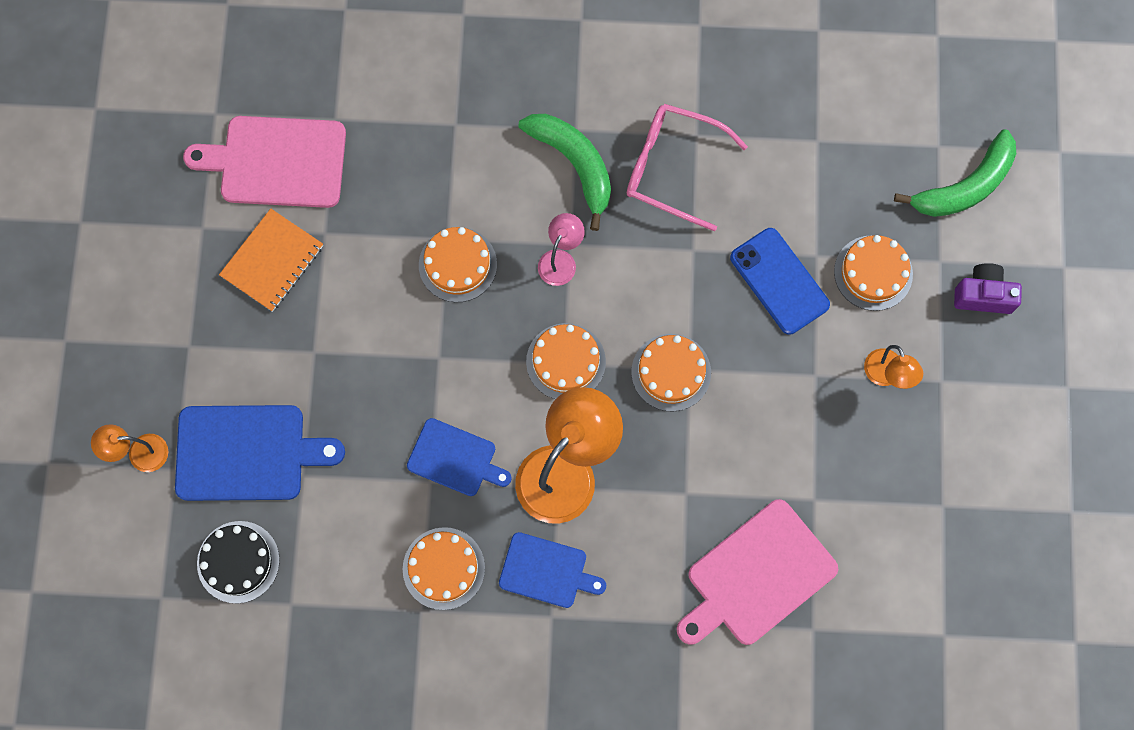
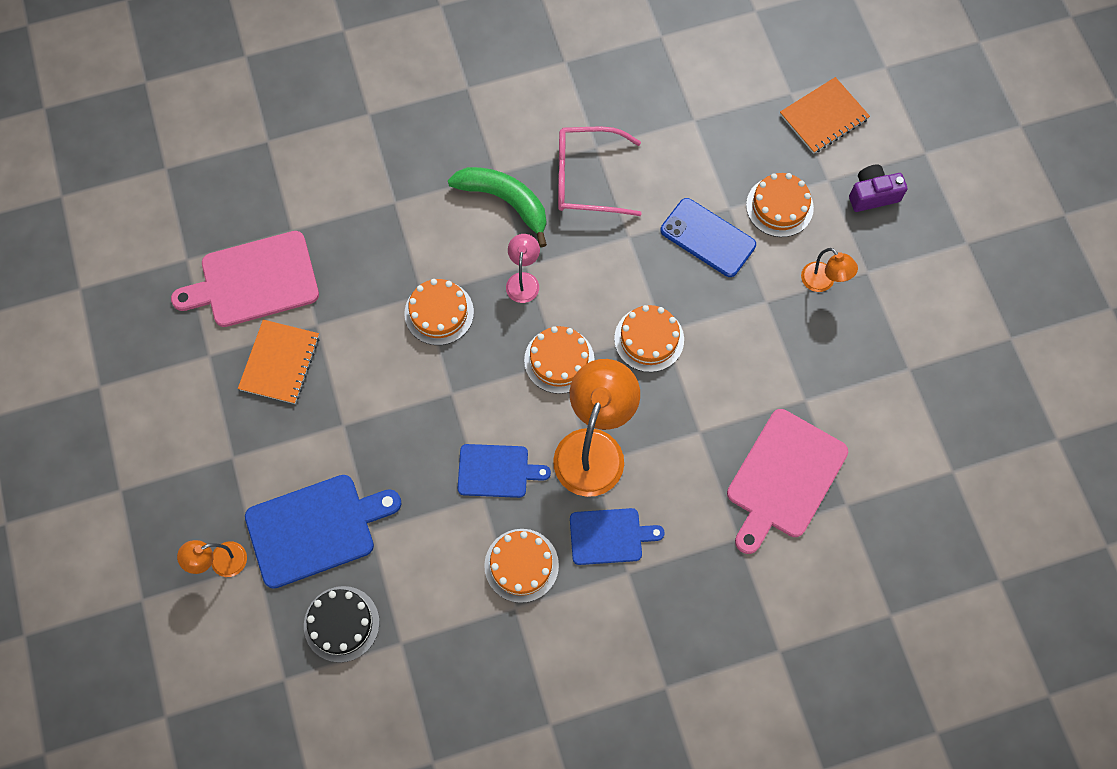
camera: 20 degrees left, 5 degrees down
green banana [894,129,1016,217] -> orange notebook [780,77,870,154]

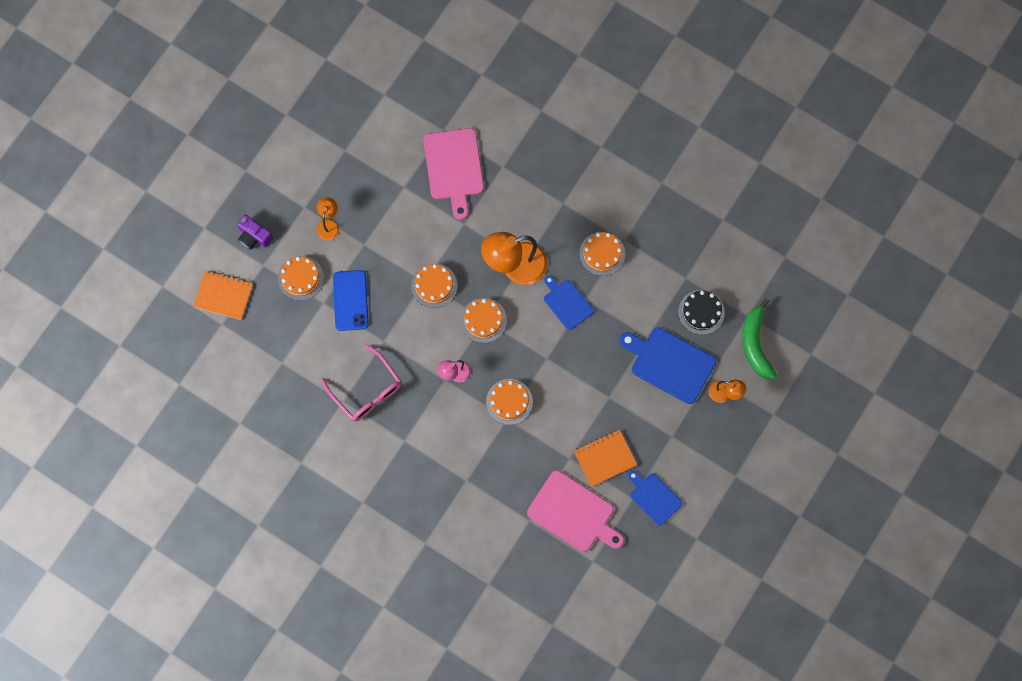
camera: 130 degrees left, 5 degrees up
green banana [448,167,547,247] -> green banana moved to [742,298,777,380]
blue cutting board [570,508,665,565] -> blue cutting board moved to [628,471,682,526]
pink cutting board [727,409,848,554] -> pink cutting board turned 90 degrees clockwise [424,128,484,220]

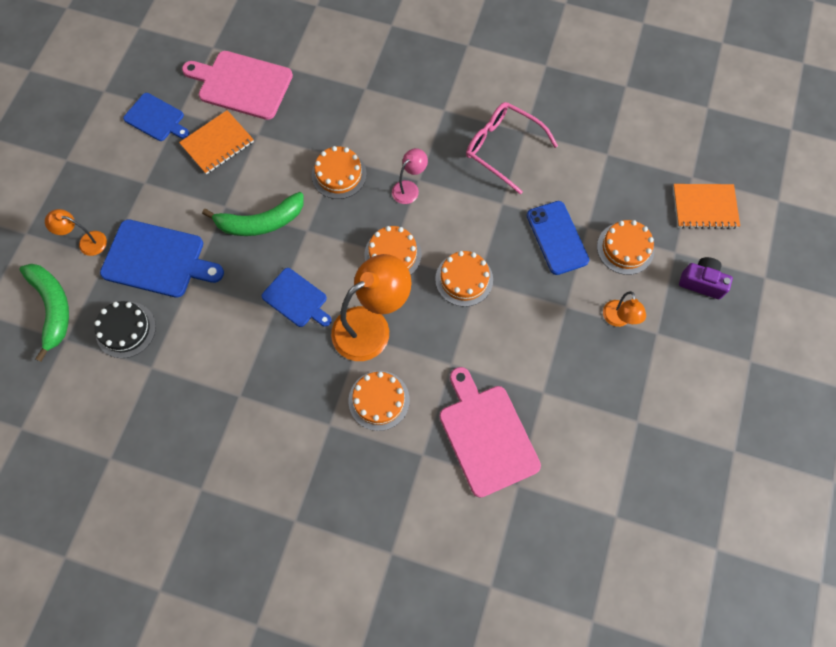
camera: 165 degrees right, 5 degrees down
orange cake [580,232,625,276] -> orange cake moved to [348,371,410,431]
none -> green banana [202,192,304,236]

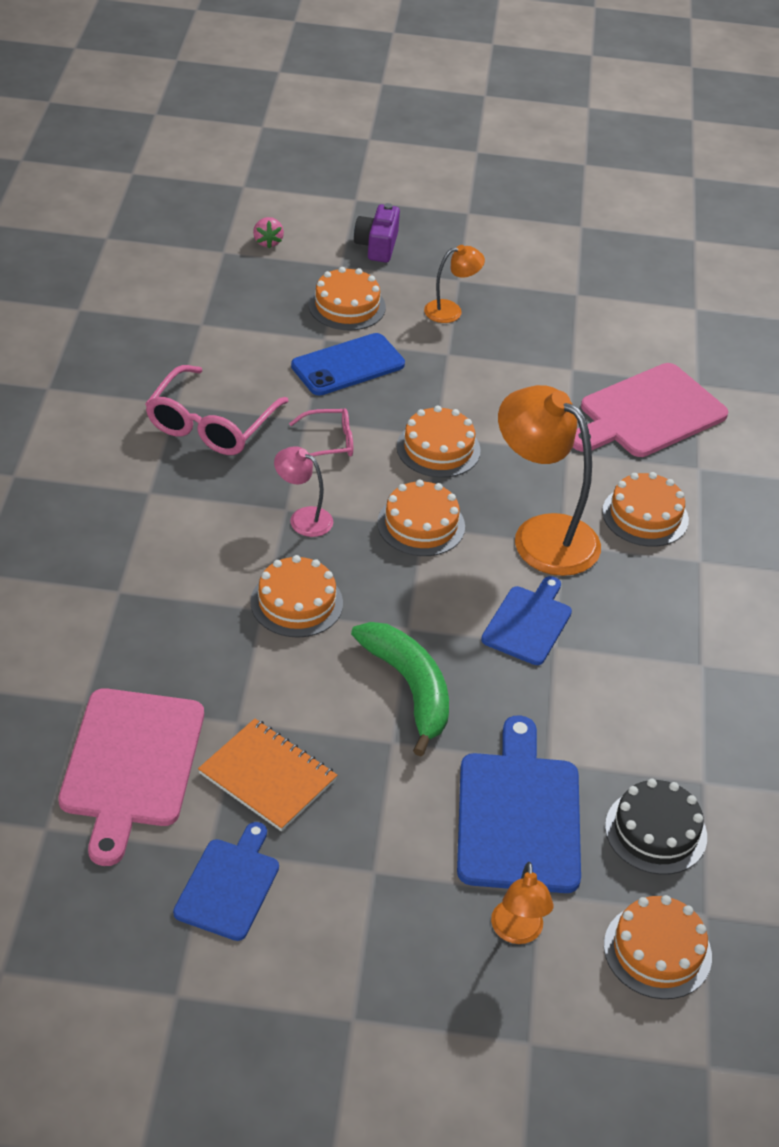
camera: 105 degrees left, 25 degrees down
green banana [19,264,69,362] -> orange cake [604,895,712,999]
orange notebook [673,184,740,229] -> pink strawberry [253,217,284,248]
none -> pink glasses [289,408,353,457]

